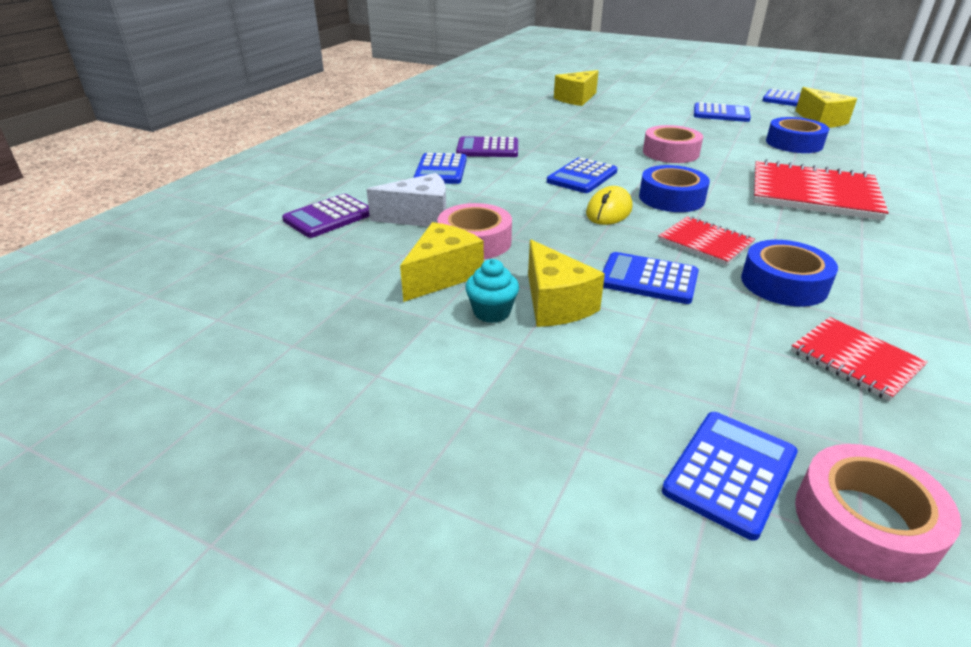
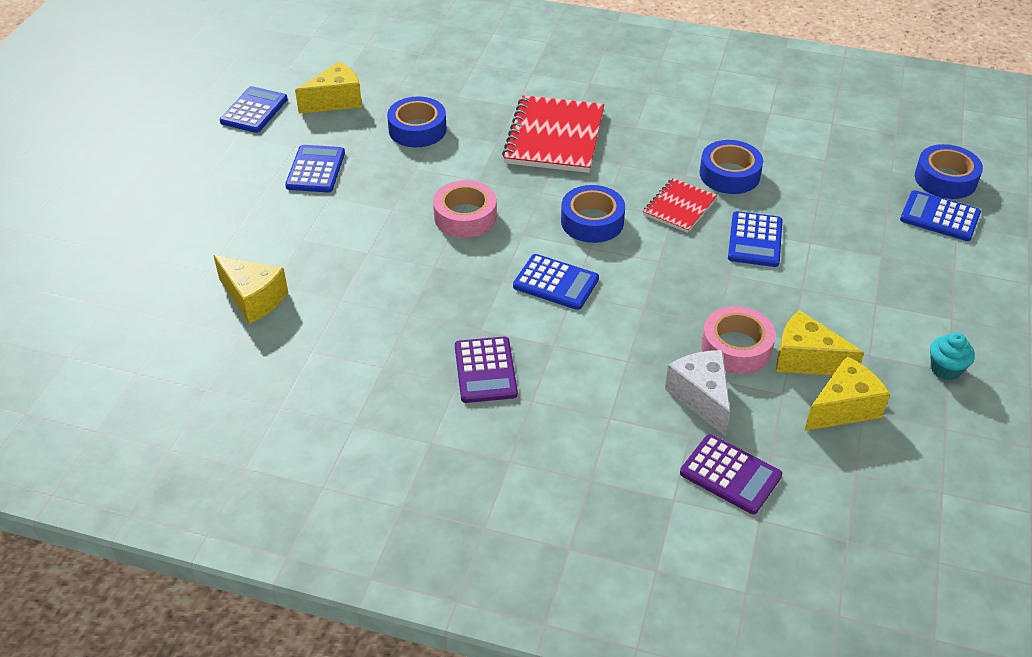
camera: 100 degrees left, 10 degrees up
blue calculator [414,153,467,184] -> none
turquoise cupcake [465,259,519,323] -> turquoise cupcake moved to [930,333,975,380]
yellow cheese [528,240,605,327] -> yellow cheese moved to [804,356,890,431]
yellow mouse [586,186,632,225] -> none
red notebook [791,317,928,401] -> none
pink tape [795,444,961,583] -> blue tape [915,144,983,199]

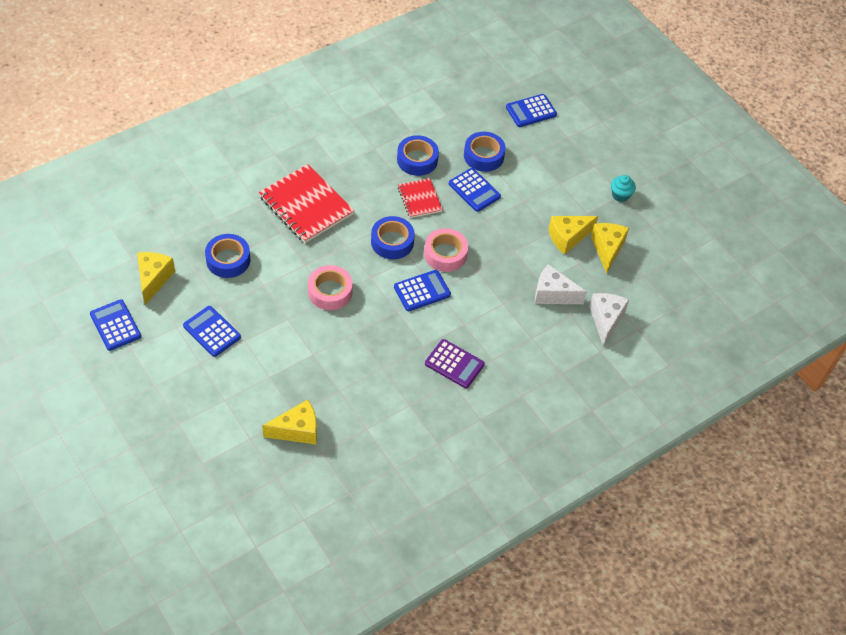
camera: 55 degrees left, 10 degrees up
purple calculator [680,434,782,514] -> white cheese [589,293,629,346]
pink tape [701,306,776,374] -> pink tape moved to [424,228,468,272]
blue tape [915,144,983,199] -> blue tape moved to [464,132,506,172]

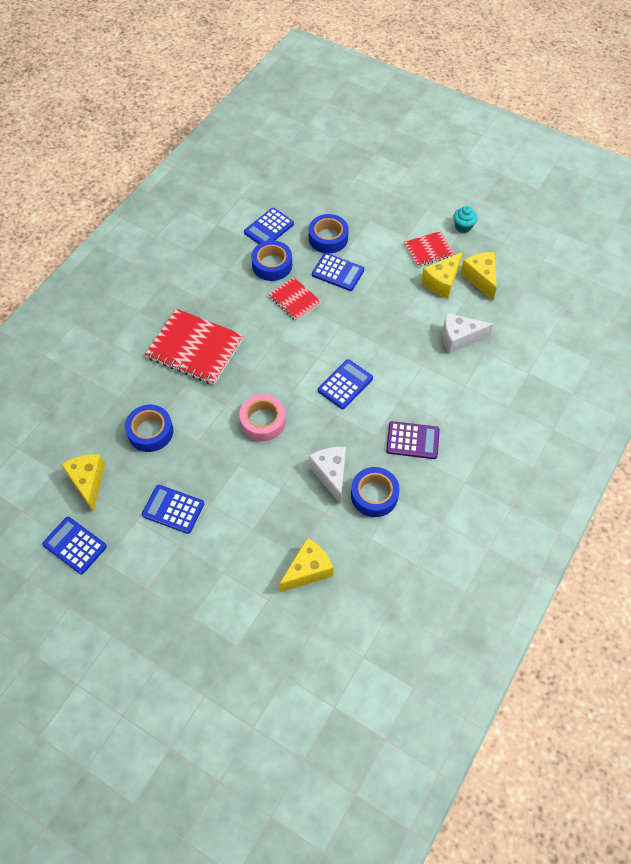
camera: 20 degrees left, 5 degrees up
blue tape [371,216,415,259] -> blue tape moved to [351,467,400,517]
pink tape [424,228,468,272] -> none
blue calculator [506,94,557,127] -> blue calculator moved to [244,208,294,244]
white cheese [589,293,629,346] -> white cheese moved to [309,447,346,504]
none -> red notebook [404,231,454,267]

